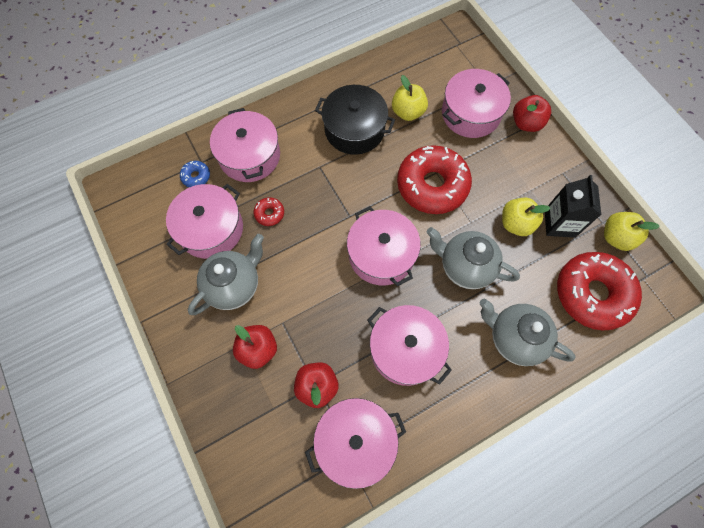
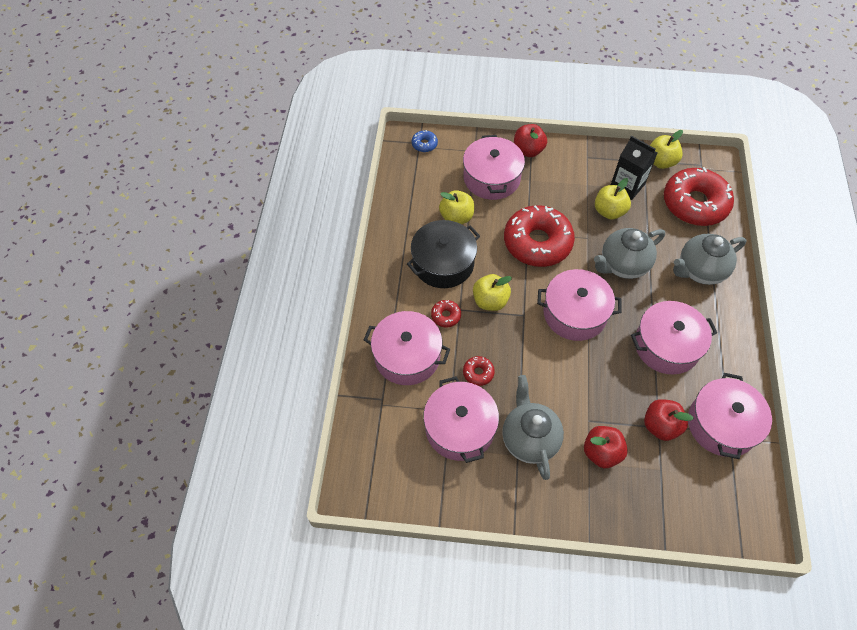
camera: 55 degrees left, 10 degrees down
blue donut [180,161,210,187] -> blue donut moved to [412,130,438,152]
none -> red donut [431,300,461,327]
none -> yellow apple [473,274,512,311]

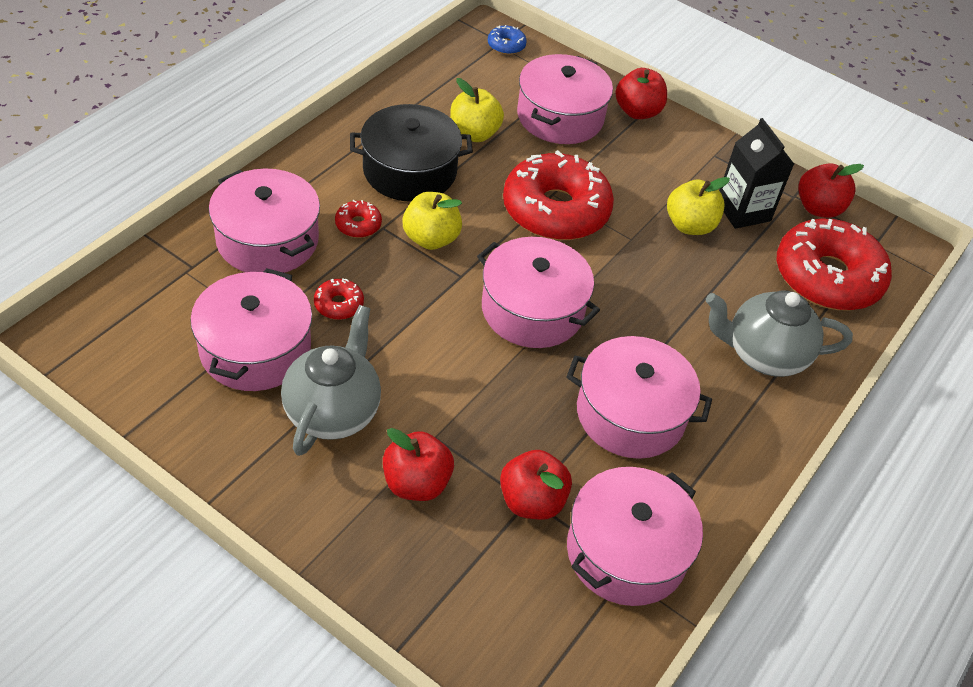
camera: 25 degrees right, 10 degrees down
grey teapot [594,228,665,279] -> none
yellow apple [650,130,683,169] -> red apple [798,163,864,218]

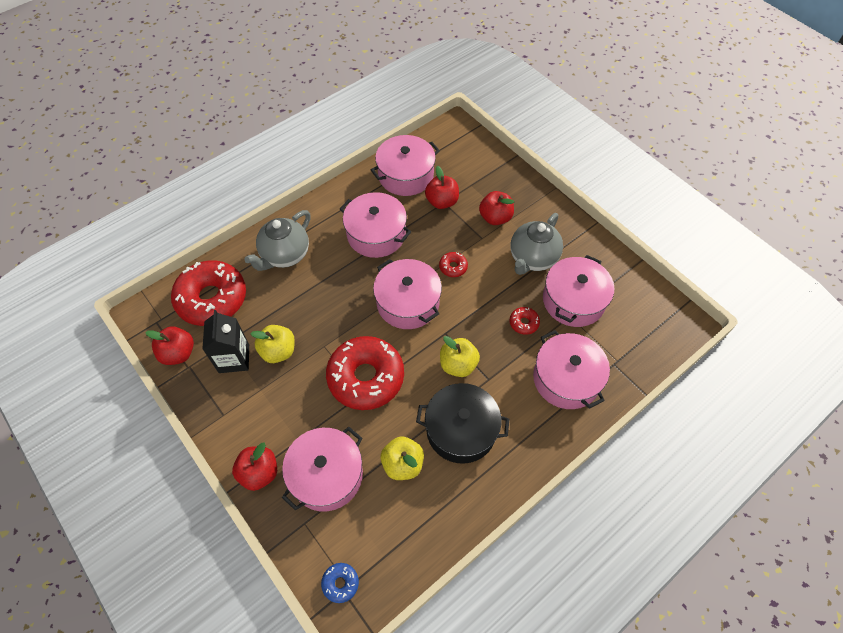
camera: 160 degrees left, 10 degrees up
red donut [335,200,382,238] -> red donut moved to [439,252,468,277]
grey teapot [706,290,853,377] -> grey teapot turned 105 degrees clockwise [244,210,311,271]

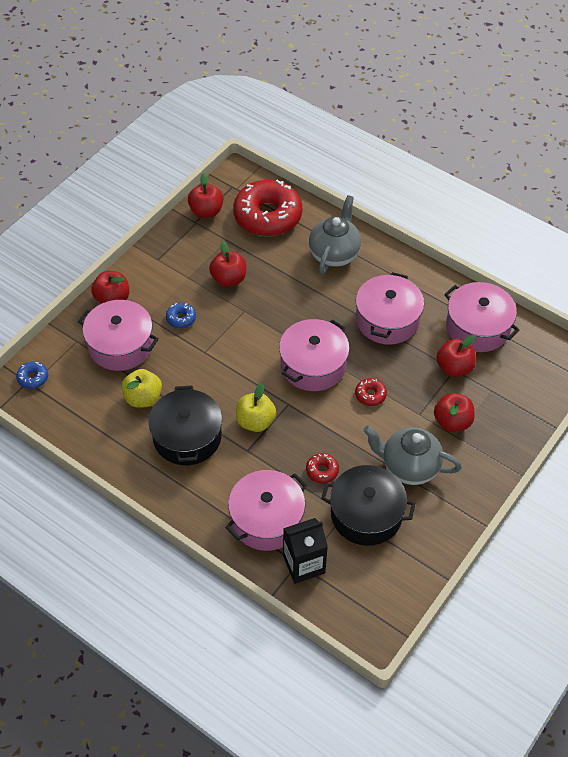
camera: 75 degrees right, 5 degrees down
black carton [202,310,249,373] -> black carton moved to [283,518,328,584]
grey teapot [244,210,311,271] -> grey teapot turned 90 degrees clockwise [309,195,361,274]
yellow apple [250,325,295,363] -> red apple [209,241,246,287]
red donut [326,336,404,410] -> none
pink pot [543,255,614,327] -> black pot [321,465,416,546]
none -> blue donut [166,302,196,328]

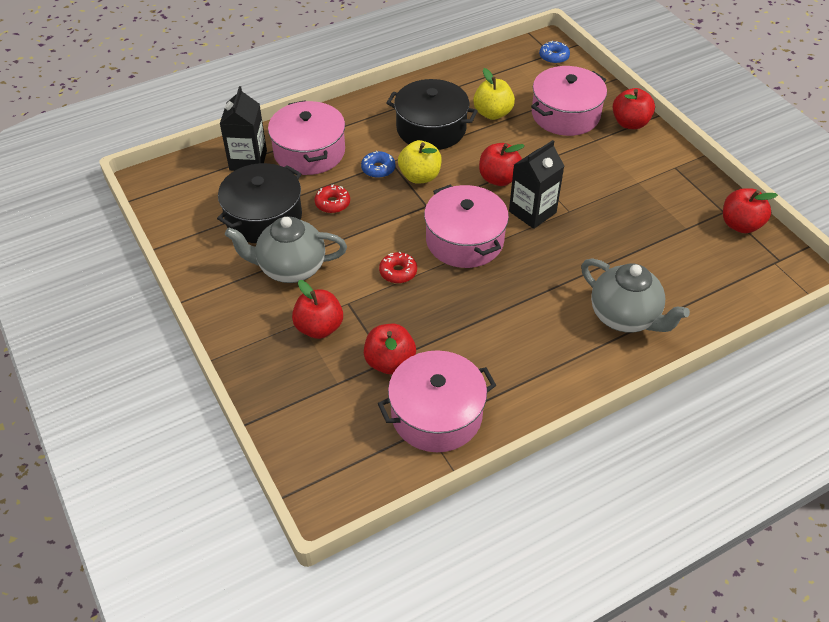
camera: 115 degrees right, 5 degrees down
blue donut [166,302,196,328] -> blue donut moved to [361,150,395,178]
red apple [209,241,246,287] -> red apple moved to [479,143,524,186]
red donut [233,180,302,236] -> none
pink pot [356,272,424,345] -> none
grey teapot [364,426,462,485] -> grey teapot turned 135 degrees counterclockwise [225,217,347,283]
none -> black carton [509,140,564,229]

